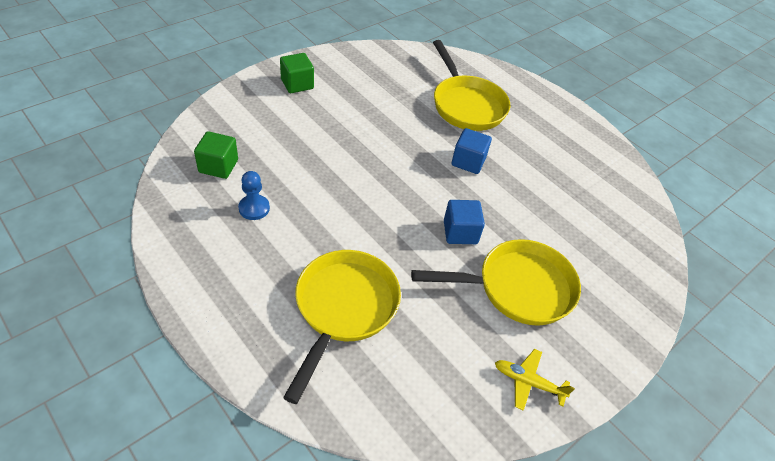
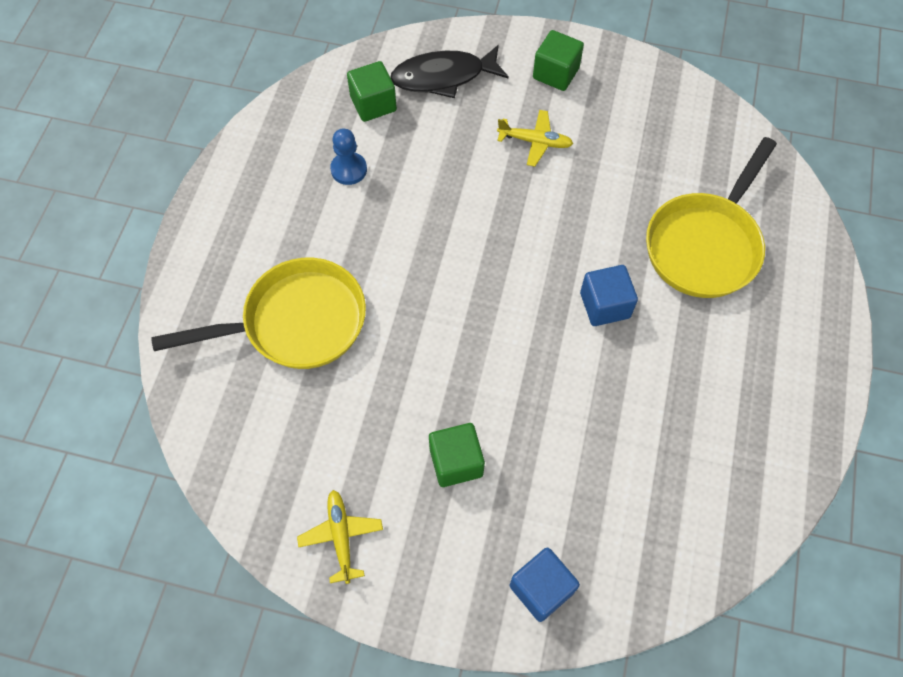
camera: 60 degrees right, 15 degrees up
yellow pan [411,239,581,326] -> green cube [429,423,485,487]
blue cube [444,200,485,244] -> blue cube moved to [510,548,580,622]
none -> black fish [390,45,509,98]
none -> yellow plane [497,110,573,167]

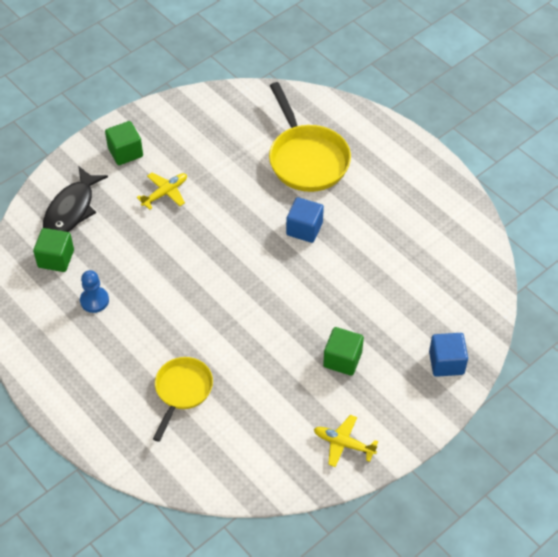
camera: 55 degrees left, 10 degrees down
yellow pan [151,258,366,369] -> yellow pan [153,357,213,442], size x0.63

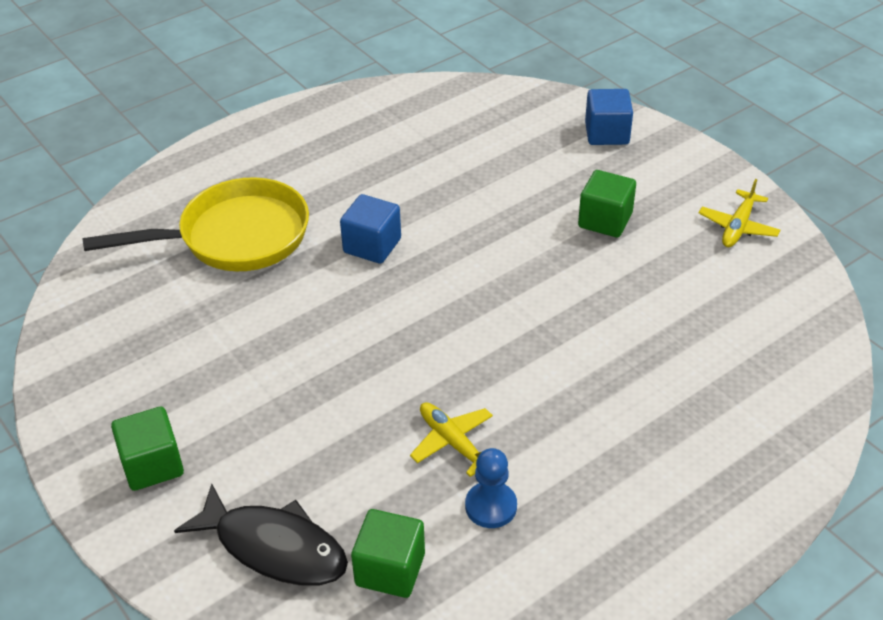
camera: 85 degrees left, 10 degrees down
yellow plane [137,173,187,210] -> yellow plane moved to [410,402,493,477]
yellow pan [153,357,213,442] -> none

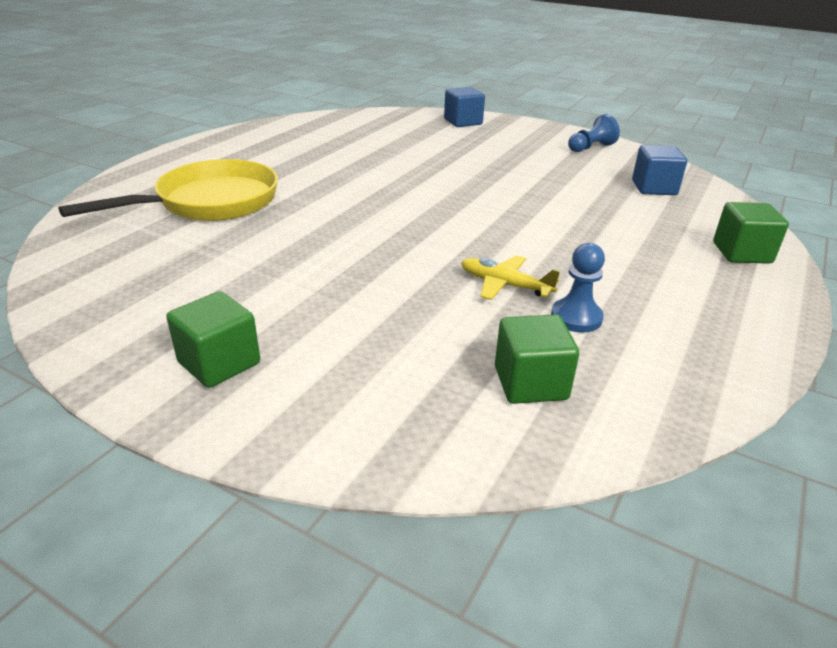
camera: 25 degrees left, 10 degrees down
black fish [174,483,348,586] -> none
blue cube [340,194,401,264] -> blue cube moved to [632,145,687,195]
green cube [578,170,636,237] -> green cube moved to [713,202,789,264]
yellow plane [699,179,780,247] -> blue pawn [568,114,620,152]

